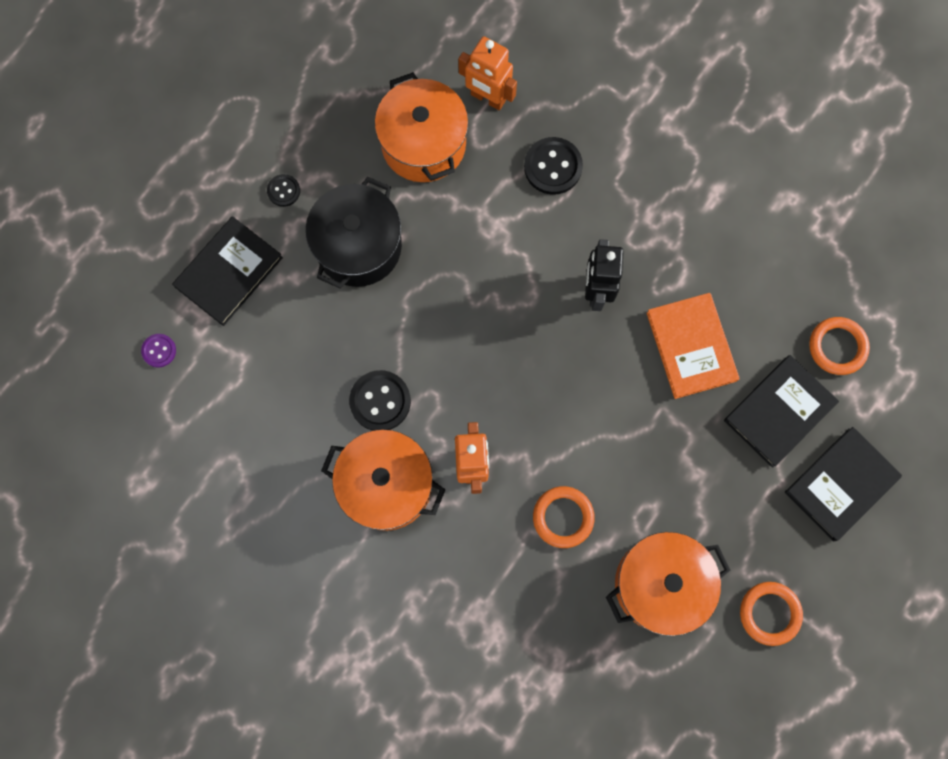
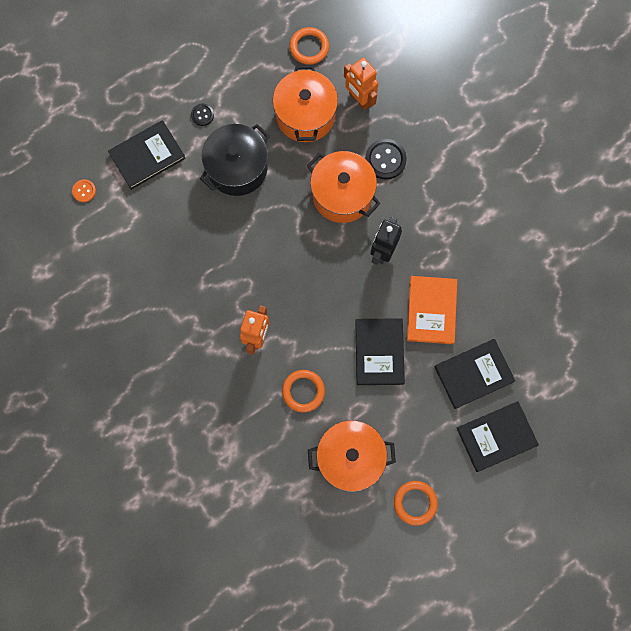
camera: 20 degrees right, 0 degrees up
purple button [141,334,176,368] -> orange button [72,179,96,202]
orange pot [321,430,446,531] -> orange pot moved to [307,151,380,223]
black button [349,370,411,431] -> none
orange ring [809,317,870,375] -> orange ring moved to [290,27,329,65]
none -> black book [355,318,405,385]

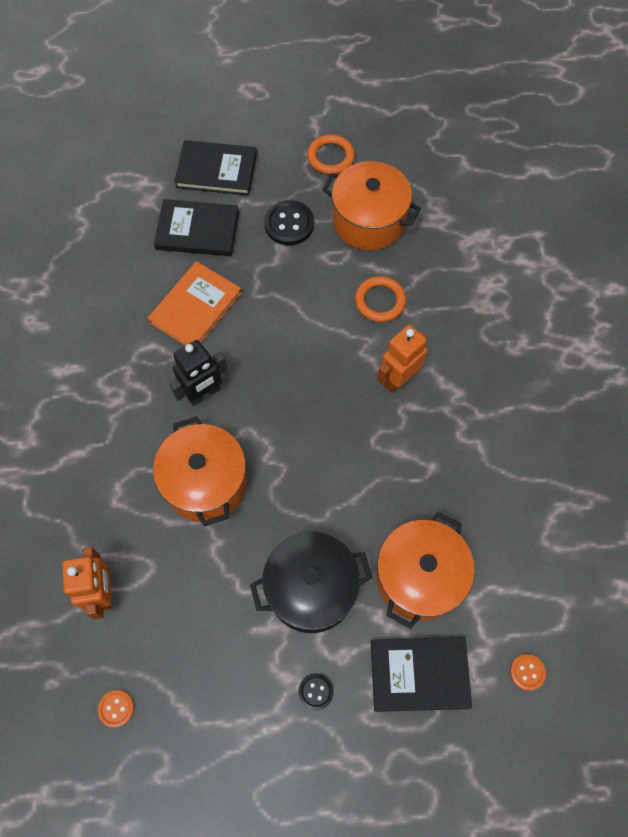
camera: 150 degrees left, 10 degrees down
orange pot [273,66,338,142] -> orange pot moved to [376,512,475,629]
orange ring [290,27,329,65] -> orange button [98,690,134,728]
black book [355,318,405,385] -> none
black button [365,139,407,180] -> black button moved to [264,200,314,245]

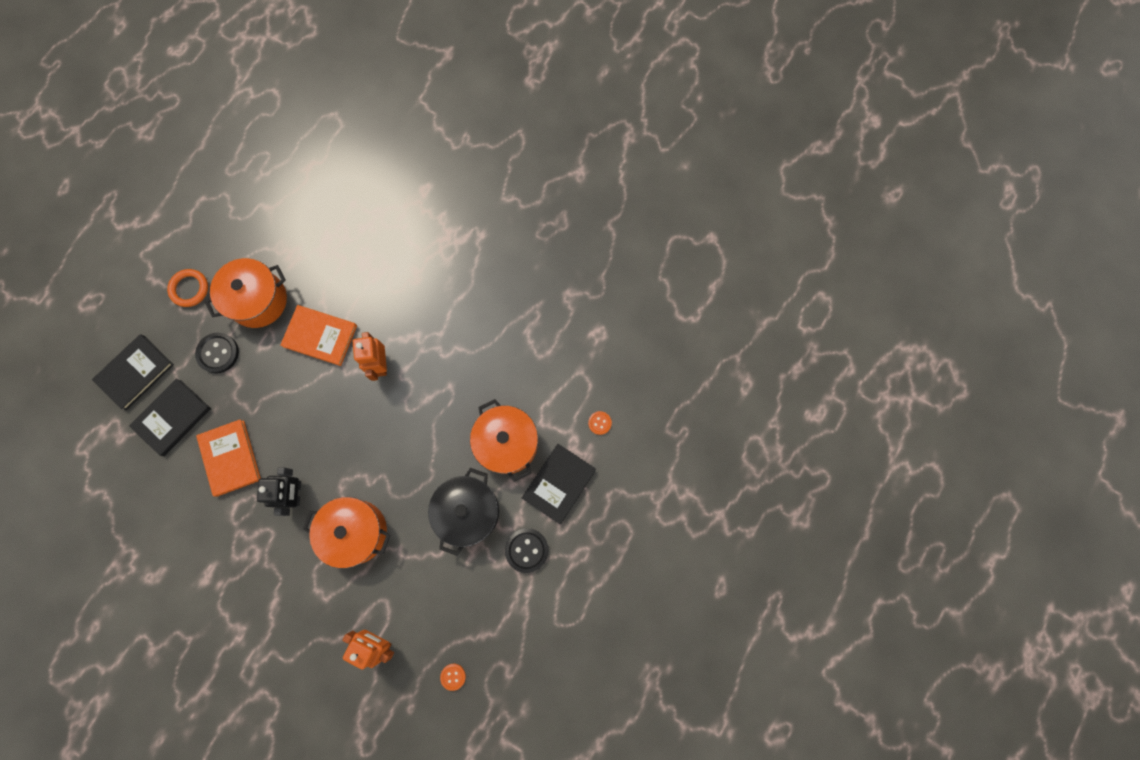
camera: 55 degrees left, 10 degrees up
black button [299,673,334,710] -> black button [505,528,549,573], size x1.79
orange ring [355,276,406,322] -> orange book [280,305,357,366]

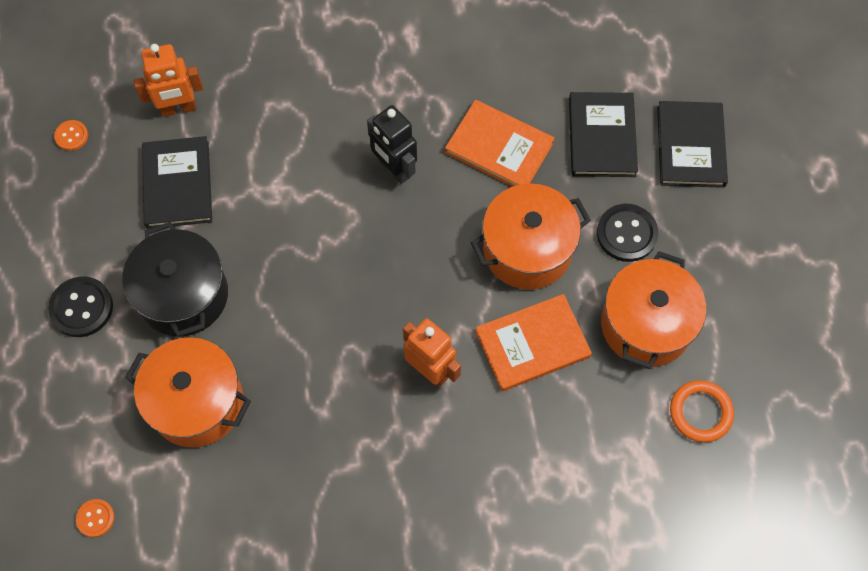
camera: 140 degrees right, 10 degrees down
orange ring [167,269,208,307] -> orange ring moved to [670,380,734,442]
orange pot [303,497,390,568] -> orange pot moved to [471,184,591,290]
black book [522,444,596,524] -> black book moved to [142,136,212,229]

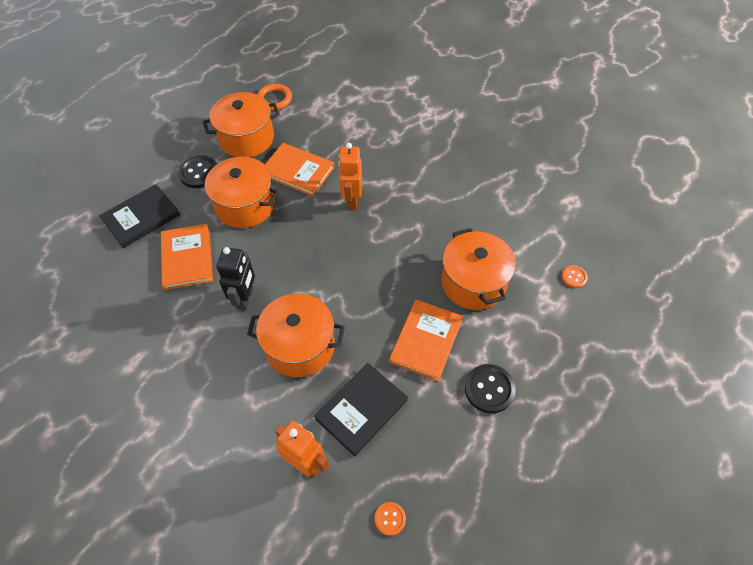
camera: 130 degrees left, 10 degrees down
black pot [122,222,228,337] -> orange book [389,300,463,381]
black book [657,101,728,188] -> none
none -> orange pot [247,294,345,377]

